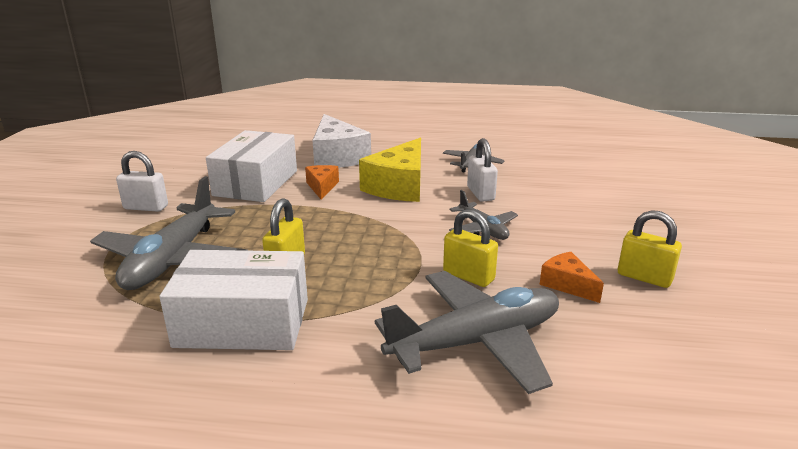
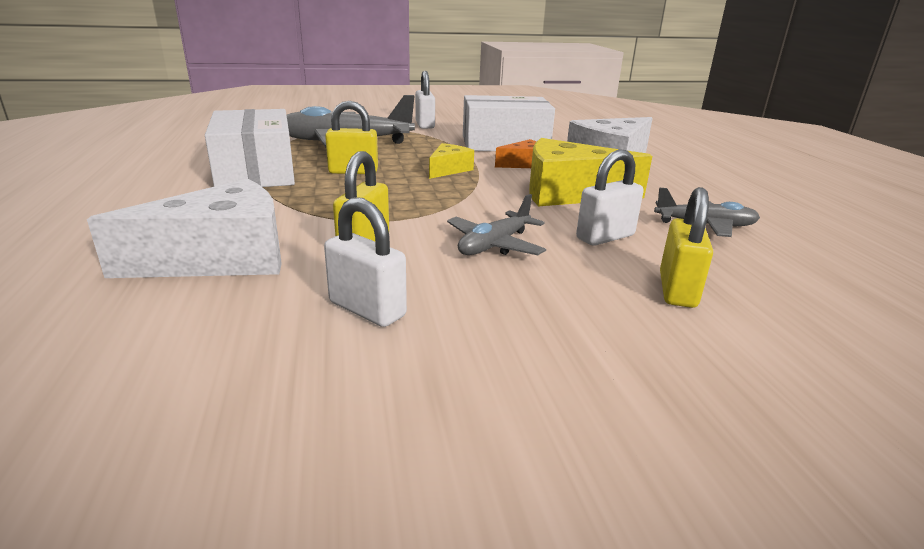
camera: 70 degrees right, 0 degrees up
grey plane [375,271,559,394] -> white cheese [87,179,282,278]
orange cheese [540,252,604,303] -> white padlock [324,197,407,327]
yellow padlock [618,210,682,288] -> yellow padlock moved to [660,187,713,308]
none -> yellow cheese [429,143,474,179]

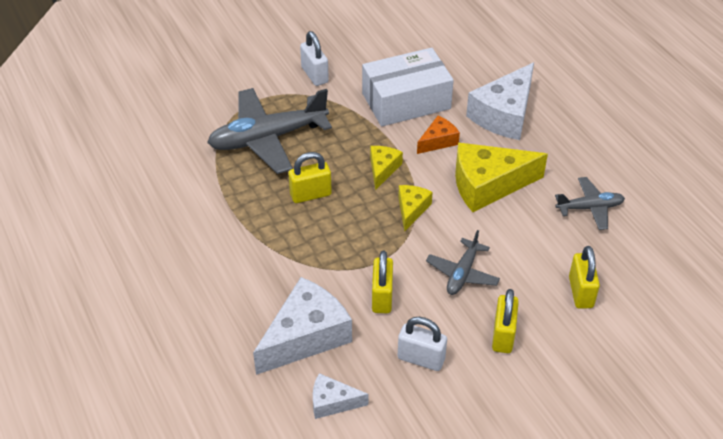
camera: 15 degrees left, 20 degrees up
white box [205,109,295,187] -> none
white padlock [576,149,644,246] -> none
none -> white cheese [313,373,368,419]
none -> yellow cheese [398,185,433,232]
none -> yellow padlock [492,289,519,353]

